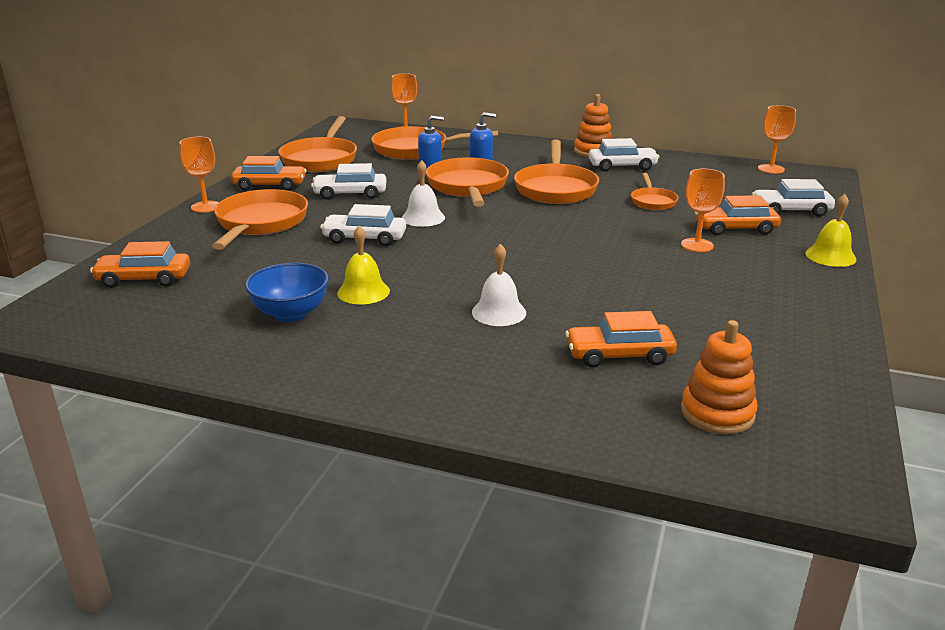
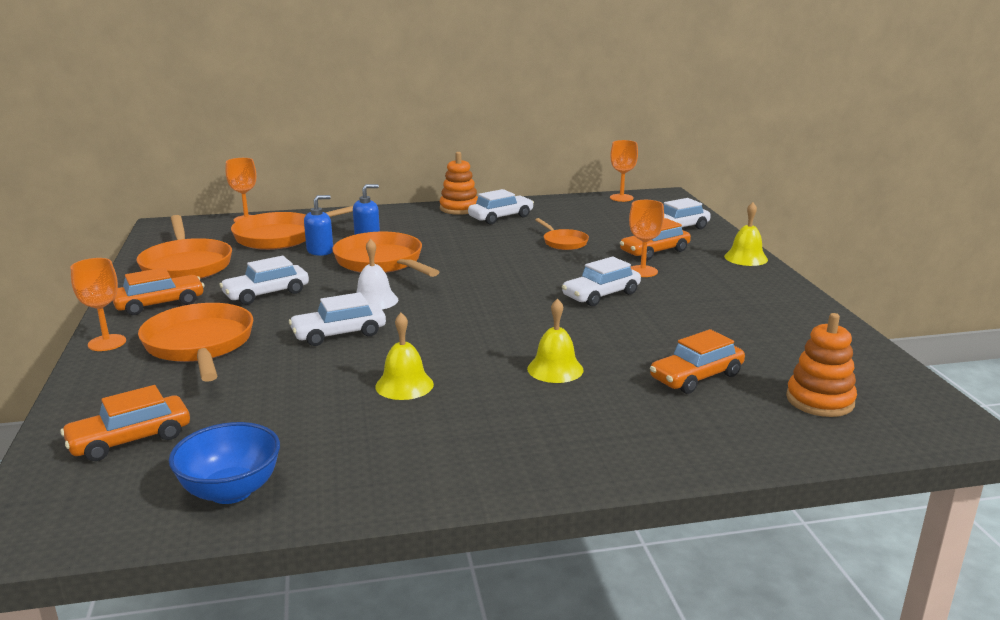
camera: 30 degrees left, 5 degrees down
blue bowl [245,263,329,322] -> blue bowl moved to [169,422,280,504]
white bell [472,244,526,326] -> yellow bell [527,298,584,383]
orange pan [514,139,599,204] -> none
none -> white car [562,257,641,306]

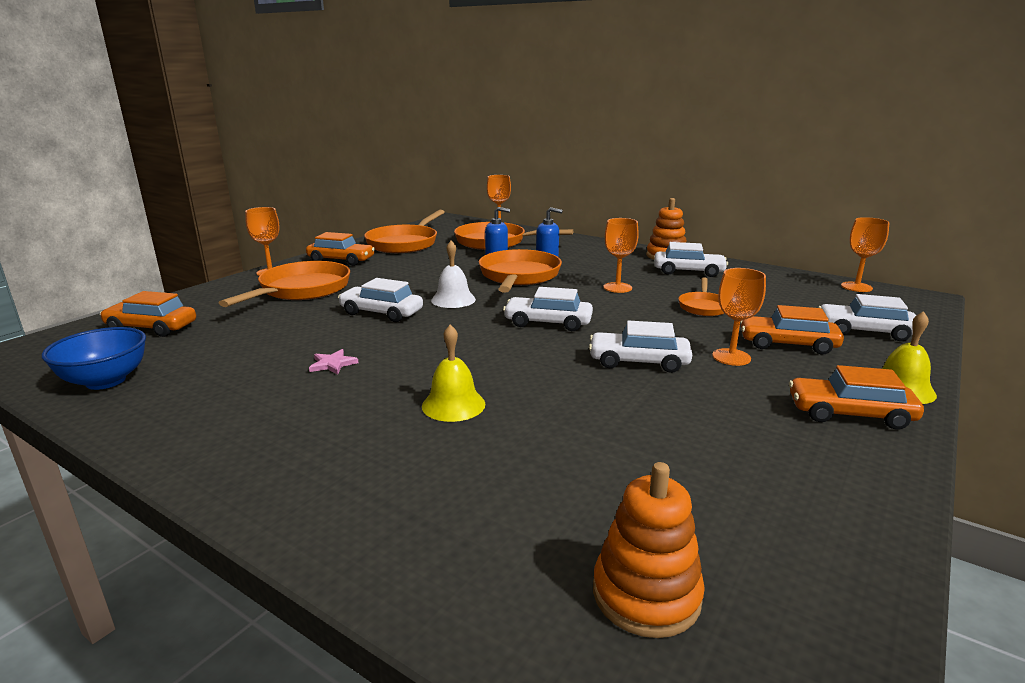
camera: 45 degrees right, 0 degrees up
white car [219,256,309,305] -> white car moved to [503,287,593,331]
yellow bell [375,313,434,400] -> pink star [309,349,359,375]
orange car [650,329,745,394] -> orange car moved to [789,365,924,430]
none -> orange goblet [603,218,639,293]

